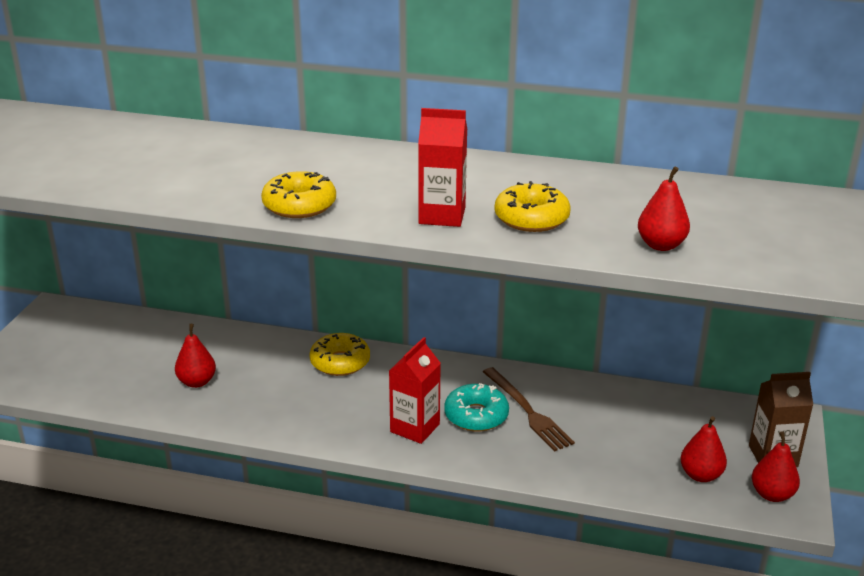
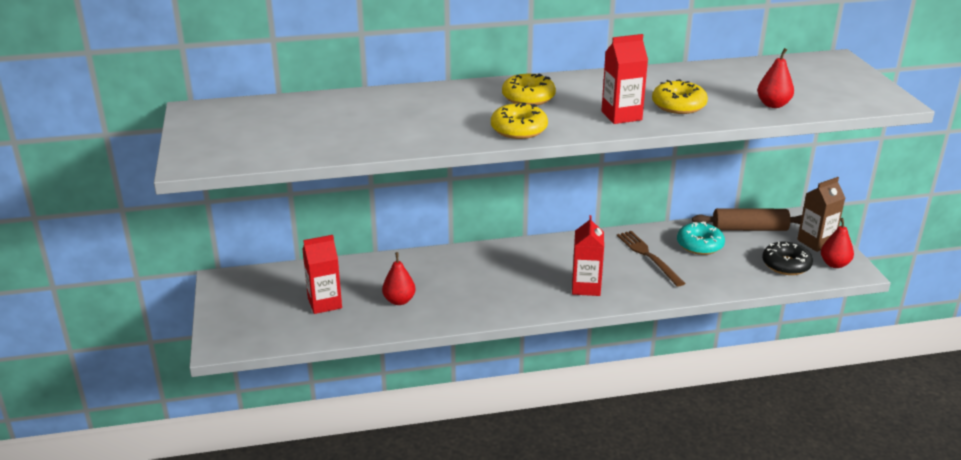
camera: 25 degrees left, 0 degrees up
yellow donut [309,333,370,376] -> yellow donut moved to [502,74,556,105]
turquoise donut [444,383,509,432] -> turquoise donut moved to [677,221,725,255]
brown fork [483,367,575,452] -> brown fork turned 150 degrees counterclockwise [617,231,686,287]
red pear [680,416,727,482] -> black donut [762,242,813,275]
none -> red carton [302,235,342,314]
none -> brown rolling pin [692,208,802,231]

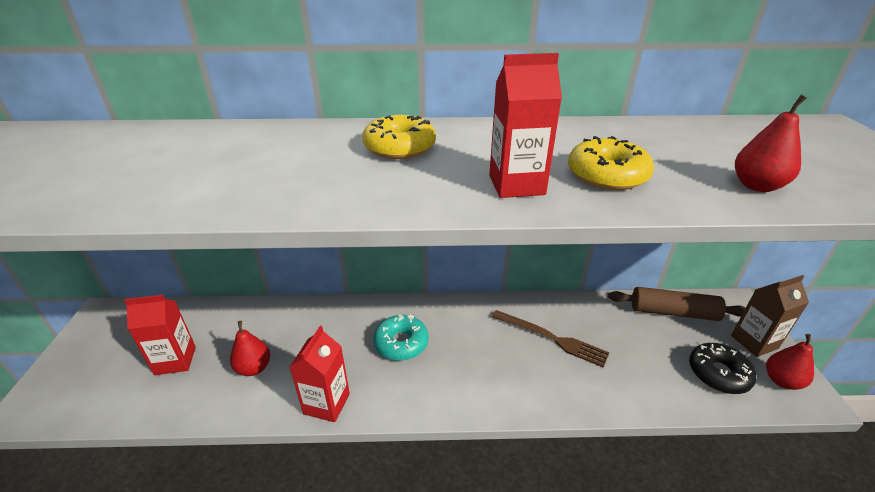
camera: 10 degrees right, 5 degrees up
yellow donut [491,102,548,139] -> none
red carton [572,215,604,296] -> red carton moved to [289,326,350,422]
brown fork [617,231,686,287] -> brown fork turned 135 degrees clockwise [492,310,609,368]
turquoise donut [677,221,725,255] -> turquoise donut moved to [373,315,428,361]

